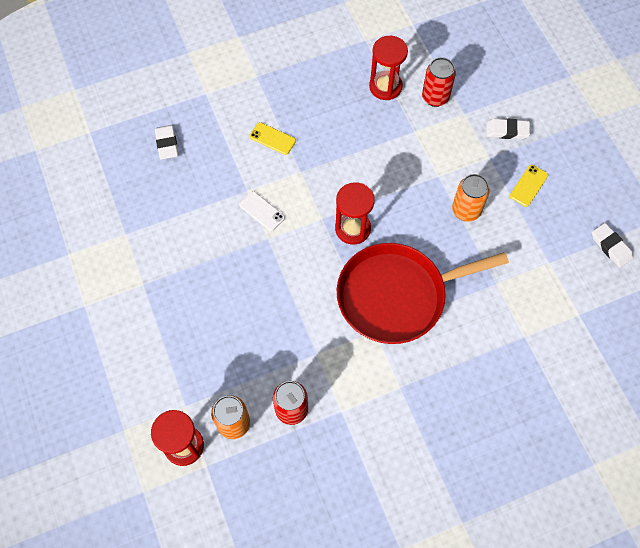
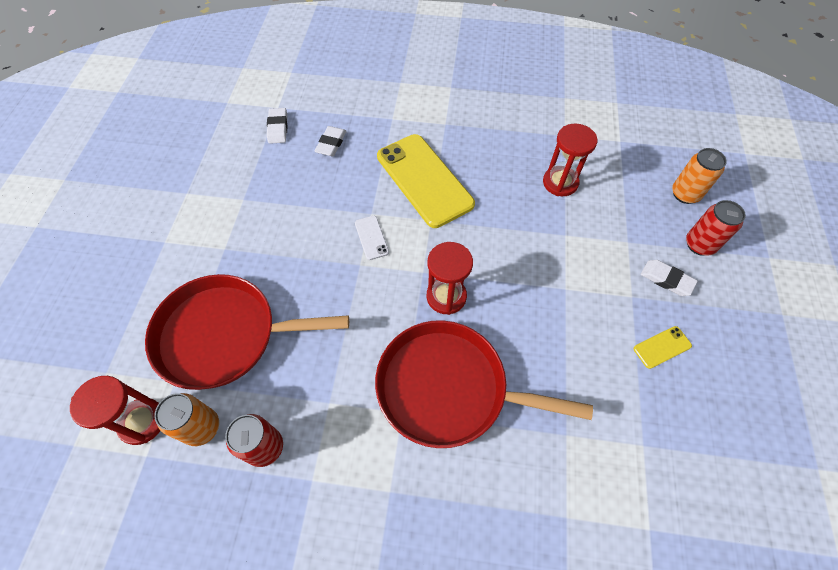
camera: 30 degrees right, 5 degrees down
yellow phone [249,122,296,155] -> yellow phone [377,134,475,228], size x2.43
red can [422,57,456,107] -> red can moved to [686,200,746,256]
orange can [452,174,490,222] -> orange can moved to [672,148,727,204]
white eraser [592,223,633,268] -> white eraser moved to [267,108,288,144]
none -> red pan [145,274,349,390]

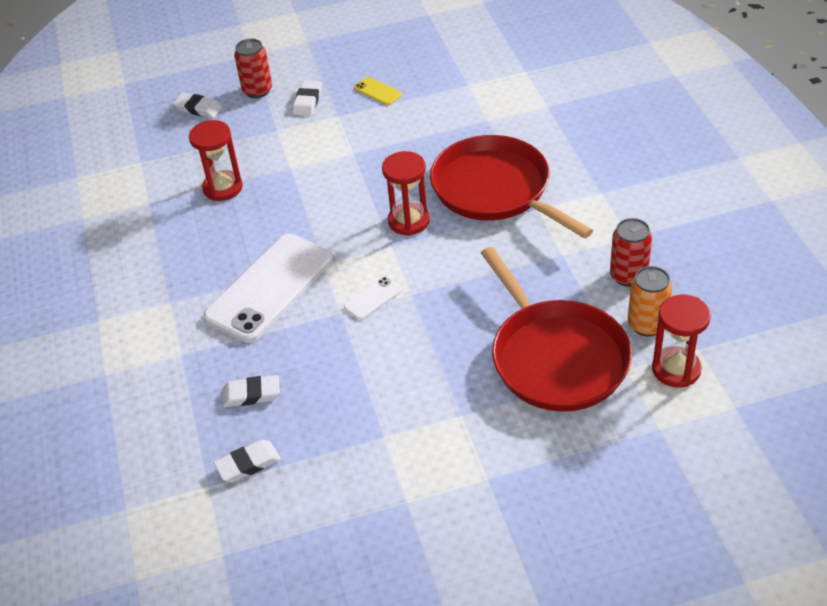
camera: 110 degrees left, 15 degrees down
red pan [375,320,593,448] -> red pan turned 150 degrees clockwise [430,135,593,239]
yellow phone [377,134,475,228] -> white phone [204,234,333,343]
orange can [672,148,727,204] -> white eraser [173,93,222,118]

